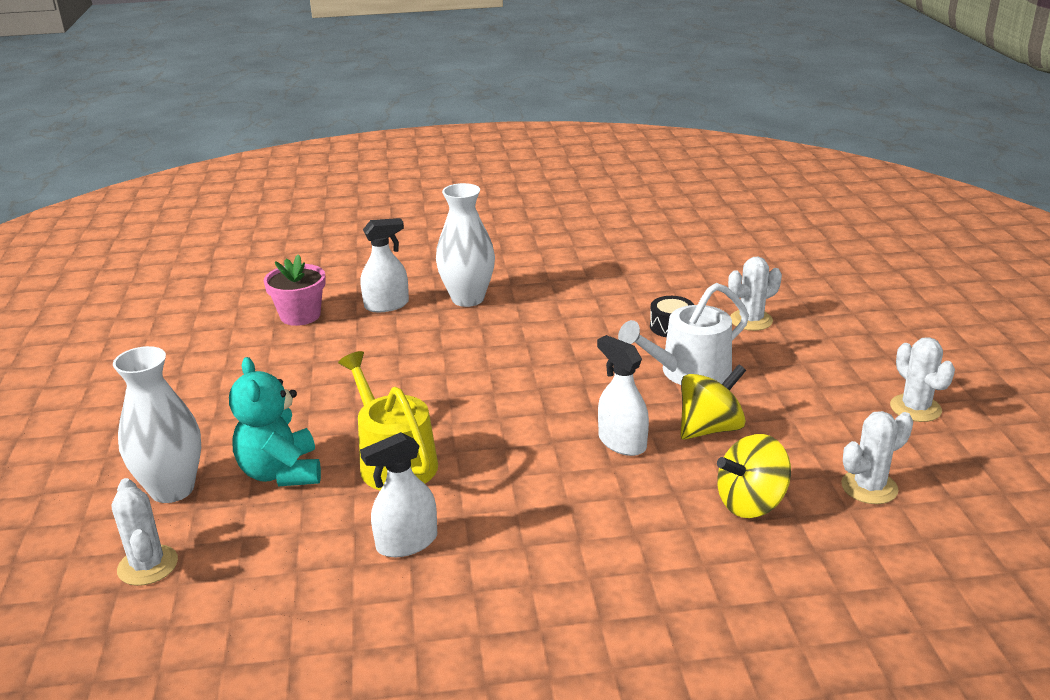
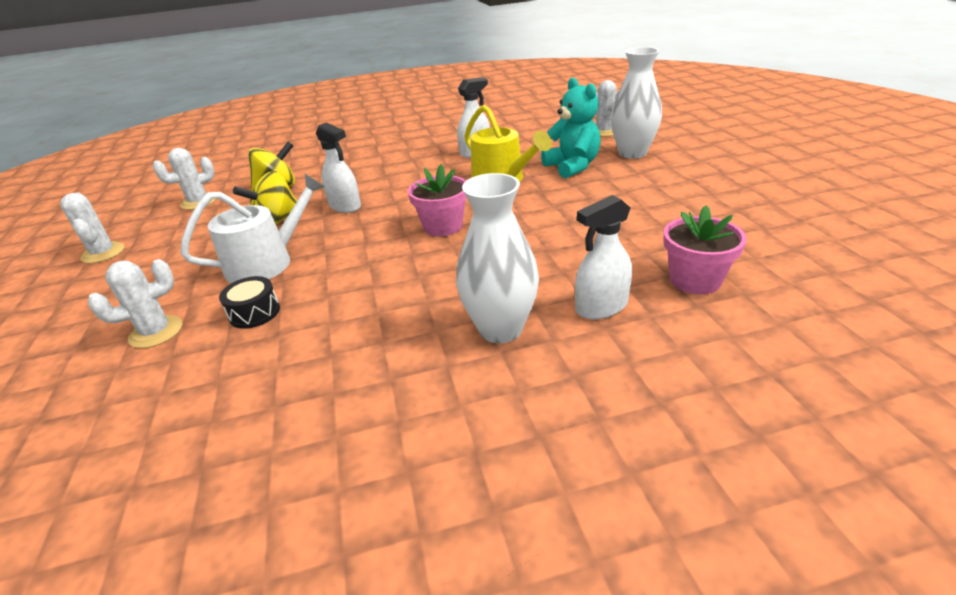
camera: 175 degrees right, 5 degrees up
none -> pink flower pot [408,164,467,236]

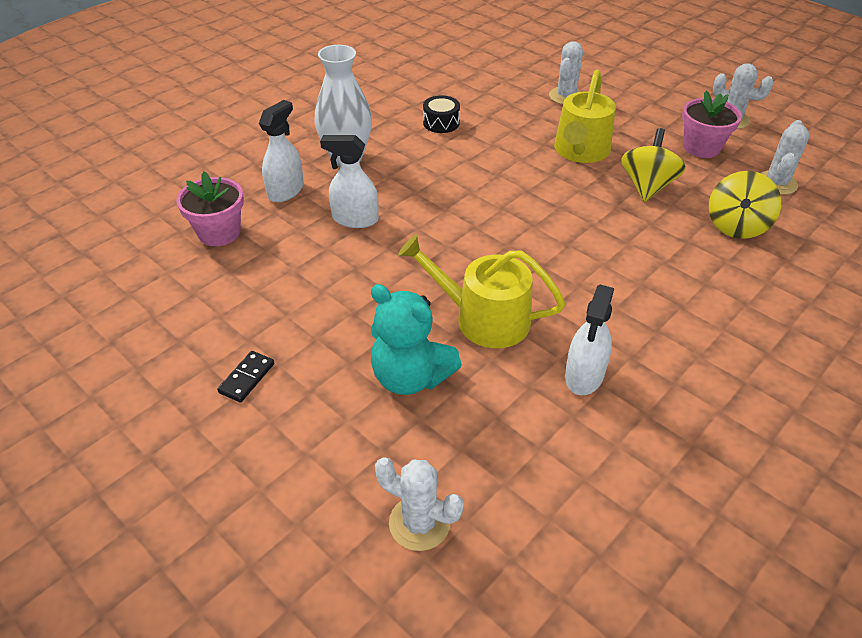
camera: 145 degrees right, 10 degrees up
white watering can [180,174,325,283] -> yellow watering can [554,70,616,163]
black drum [219,276,280,329] -> black drum moved to [423,95,460,133]
white spray bottle [316,122,361,213] -> white spray bottle moved to [320,135,379,228]
pink flower pot [408,164,467,236] -> pink flower pot moved to [682,91,742,158]
white vase [611,47,662,159] -> none
none -> black domino [217,351,274,402]

